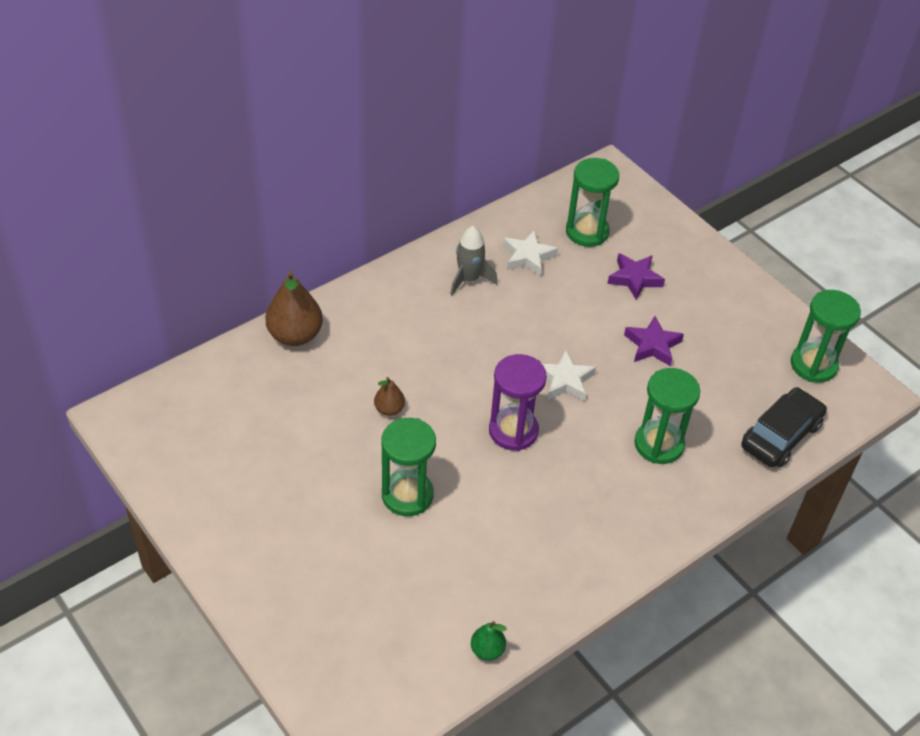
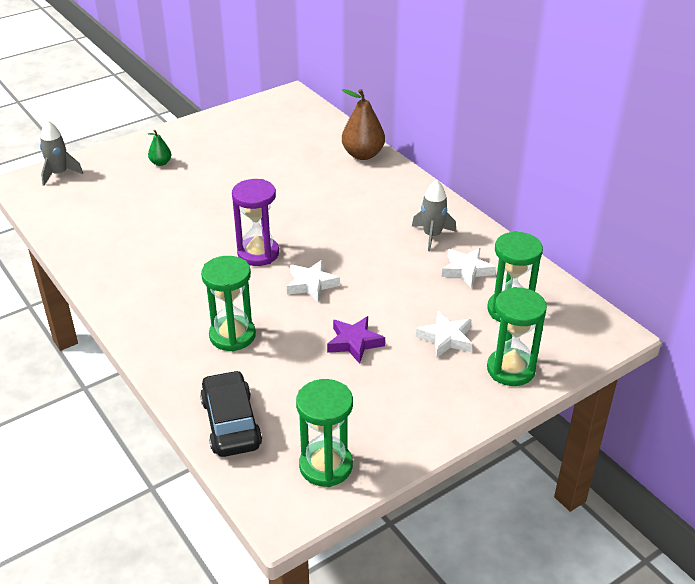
camera: 95 degrees right, 10 degrees down
brown pear [374,377,405,416] -> none
green hourglass [381,418,436,516] -> green hourglass moved to [487,287,547,386]
green pear [471,621,507,661] -> green pear moved to [148,130,171,166]
purple star [607,253,665,300] -> white star [416,311,472,358]
black car [741,387,827,467] -> black car turned 150 degrees counterclockwise [200,370,262,457]
none -> grey rocket [40,120,83,186]

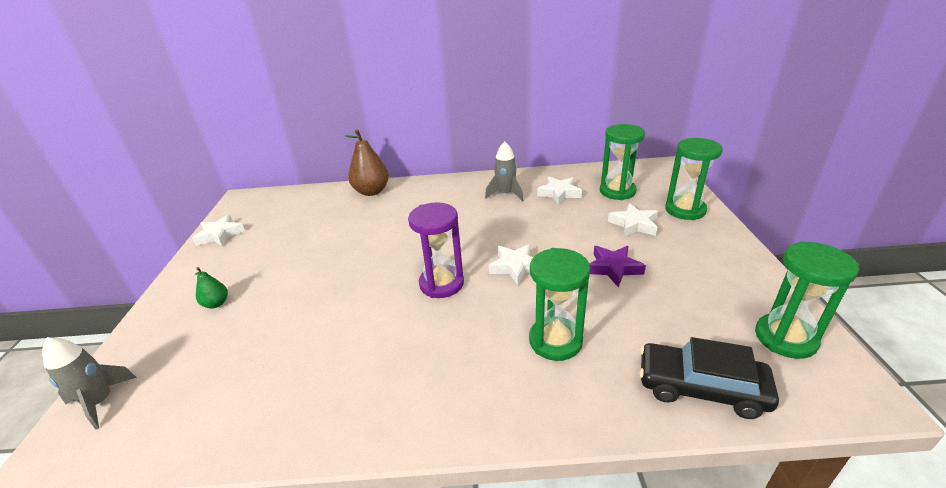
camera: 55 degrees left, 5 degrees down
none -> white star [192,215,245,246]

